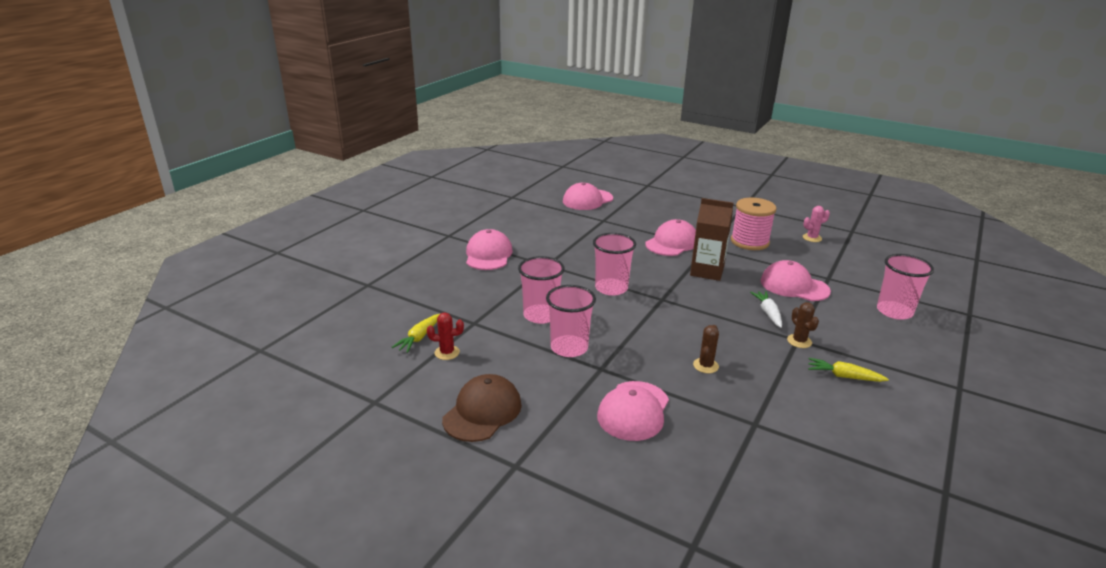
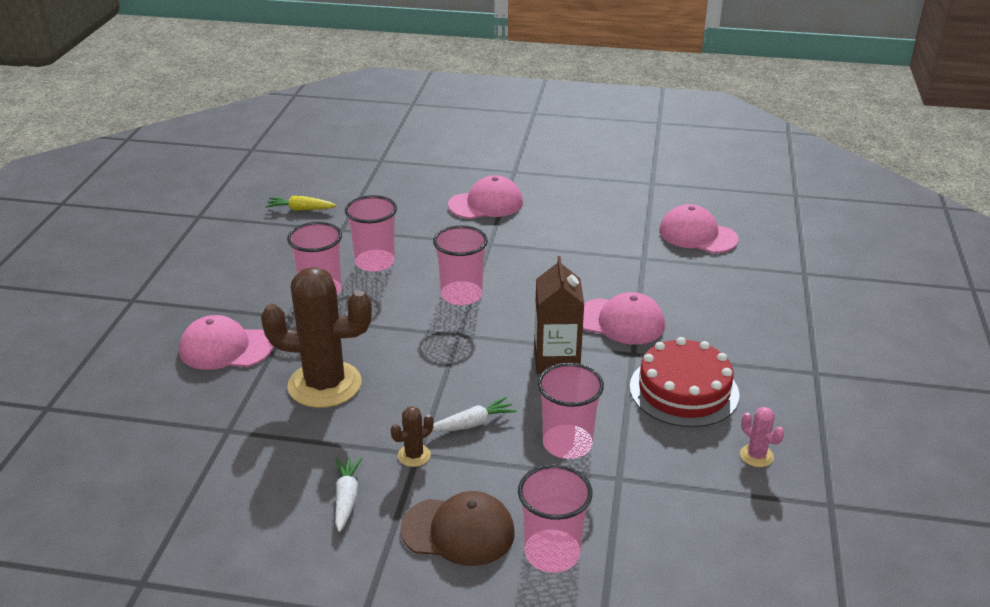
camera: 70 degrees right, 5 degrees up
red cactus [427,312,464,360] -> none
brown cap [442,374,522,442] -> brown cap moved to [400,491,515,566]
brown cactus [693,325,719,373] -> brown cactus [261,267,372,408], size x2.41
pink spool [731,197,777,250] -> red cake [630,337,740,427]
pink cap [760,260,831,301] -> pink cup [538,363,604,459]
yellow carrot [808,358,889,382] -> white carrot [335,457,362,532]

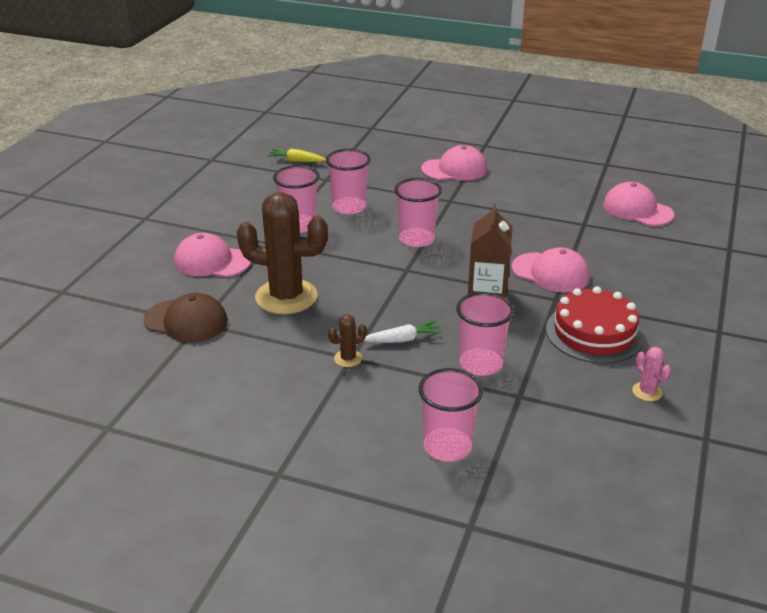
camera: 10 degrees right, 0 degrees up
white carrot [335,457,362,532] -> none
brown cap [400,491,515,566] -> brown cap moved to [143,293,228,343]

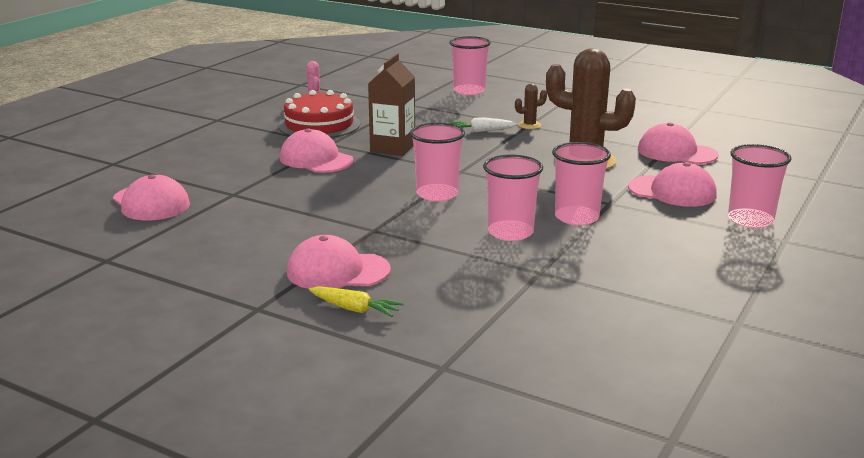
camera: 170 degrees left, 10 degrees down
brown cap [143,293,228,343] -> pink cap [638,123,719,164]
yellow carrot [267,149,326,162] -> yellow carrot moved to [309,286,404,317]
pink cup [456,292,514,376] -> pink cup moved to [728,144,792,228]

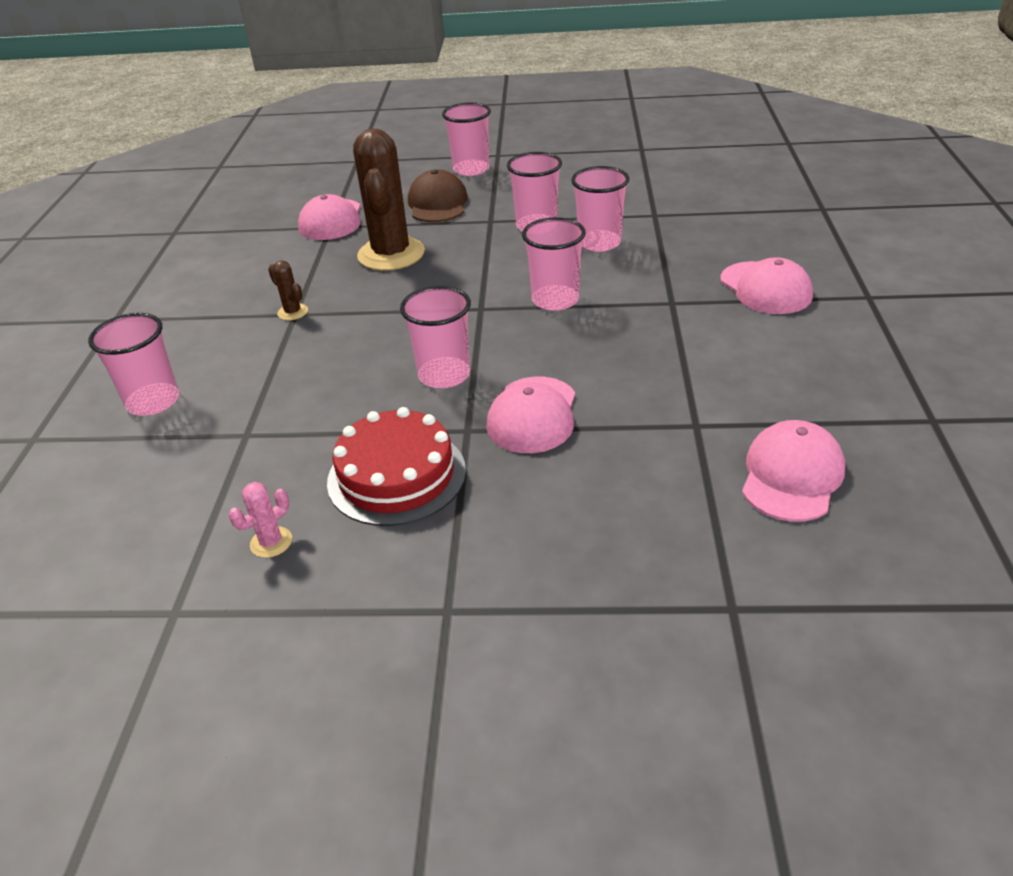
camera: 115 degrees left, 15 degrees up
yellow carrot [309,286,404,317] -> none
brown carton [368,54,415,156] -> pink cup [400,286,471,388]
white carrot [449,117,518,132] -> none
pink cap [628,162,717,207] -> brown cap [408,169,468,222]

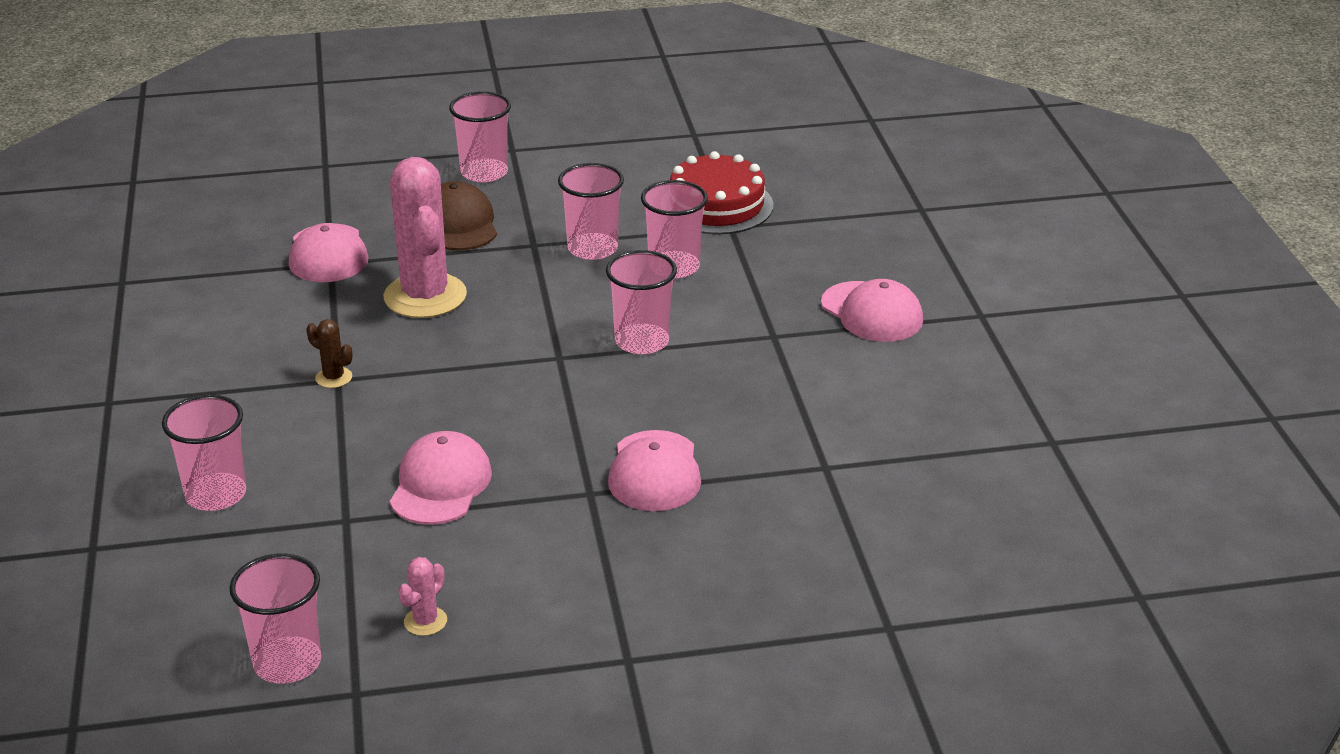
camera: 15 degrees left, 5 degrees down
red cake [327,407,466,526] -> red cake moved to [670,151,773,234]
brown cactus [353,128,425,271] -> pink cactus [383,157,467,318]
pink cup [400,286,471,388] -> pink cup moved to [230,554,321,684]
pink cap [742,420,845,522] -> pink cap moved to [390,431,492,525]

